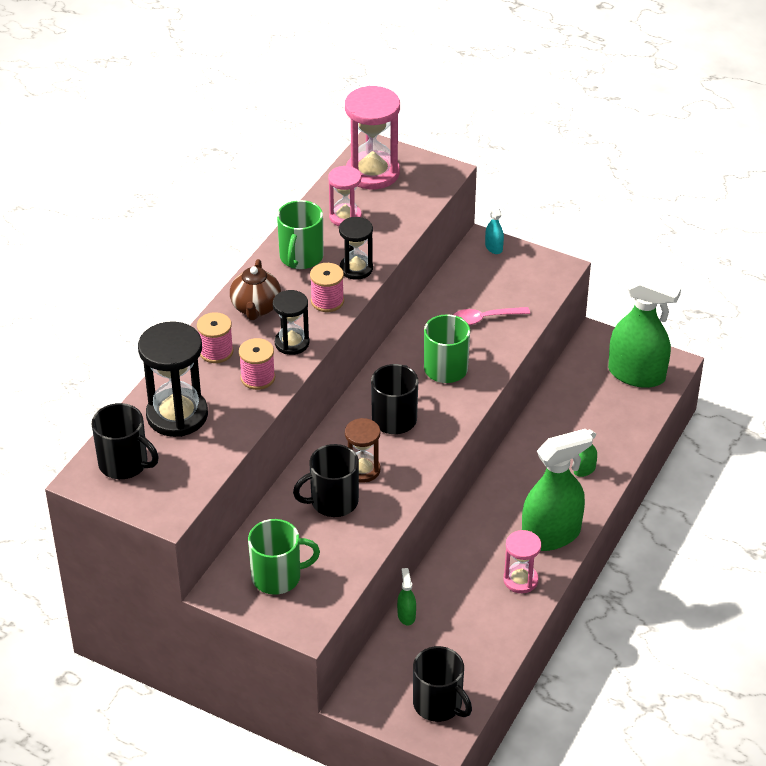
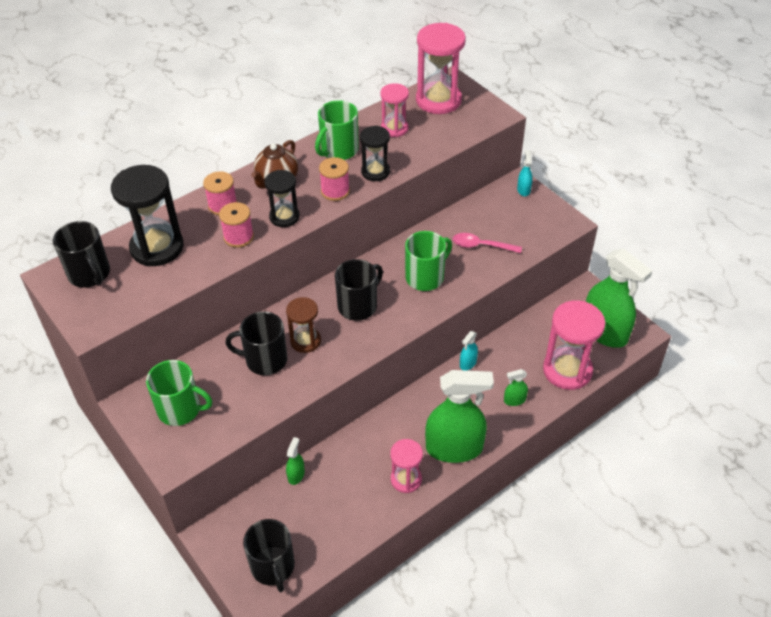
camera: 25 degrees right, 5 degrees up
none -> turquoise spray bottle [460,331,478,371]
none -> pink hourglass [543,300,605,390]

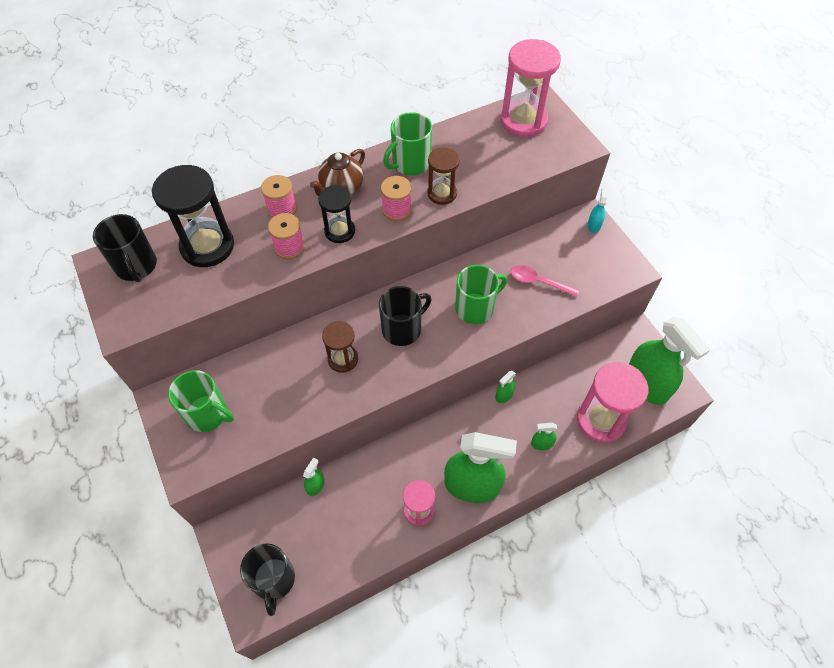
camera: 10 degrees right, 10 degrees up
black mug [225,311,287,375] -> none
black hourglass [360,126,390,181] -> brown hourglass [427,147,460,205]
pink hourglass [380,83,409,137] -> none
turquoise spray bottle [460,331,478,371] -> green spray bottle [495,371,516,403]

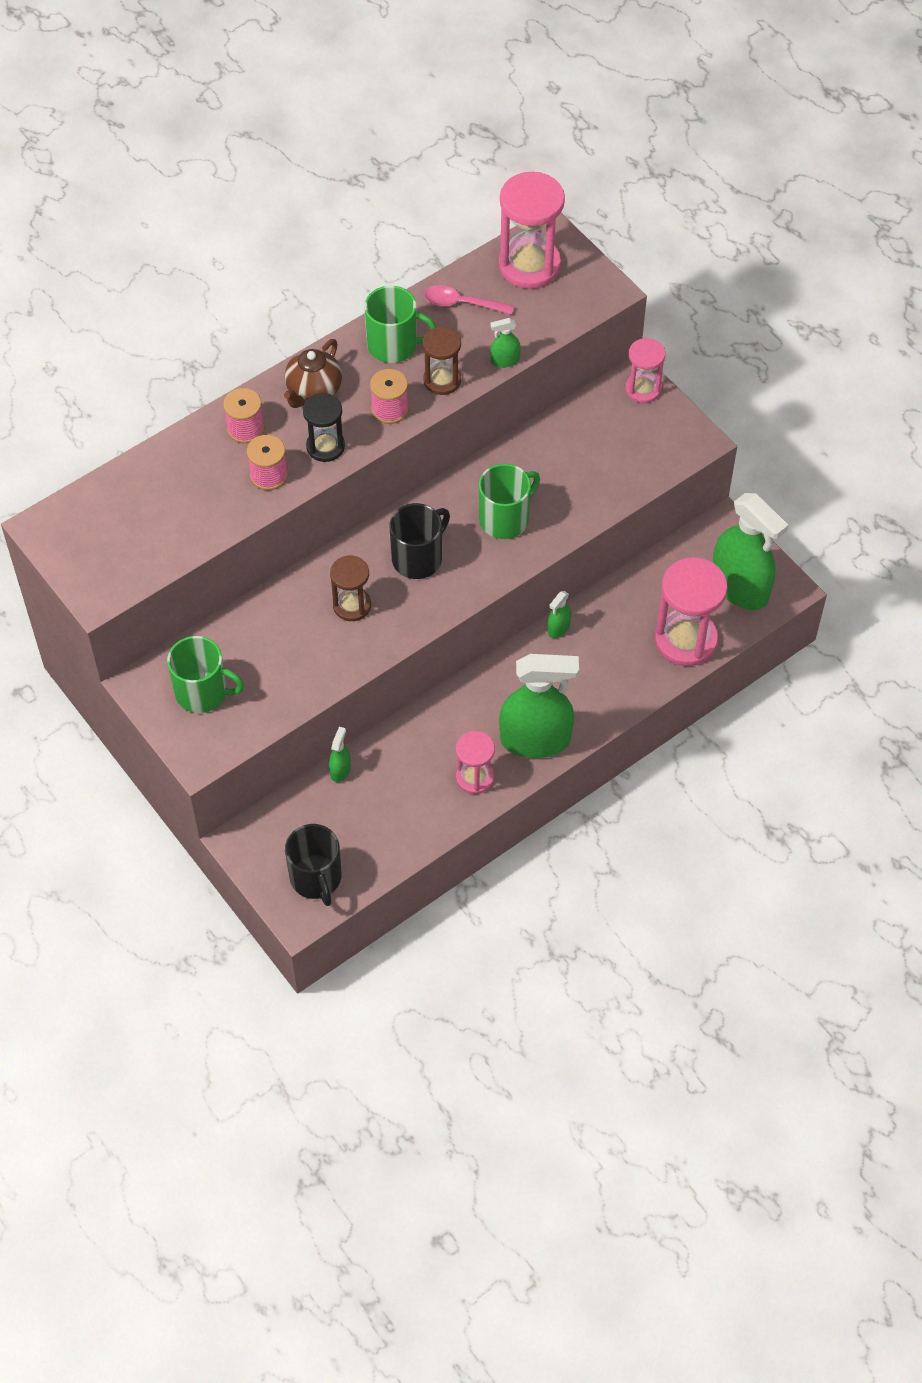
camera: 10 degrees left, 0 degrees up
black mug [93,214,157,282] -> none
black hourglass [152,165,234,267] -> none
green mug [383,112,432,175] -> green mug turned 120 degrees counterclockwise [364,286,436,363]
pink spoon [511,265,579,297] -> pink spoon moved to [424,285,514,315]
green spray bottle [531,423,557,450] -> green spray bottle moved to [490,318,521,368]
turquoise spray bottle [588,188,608,233] -> pink hourglass [625,338,666,403]

